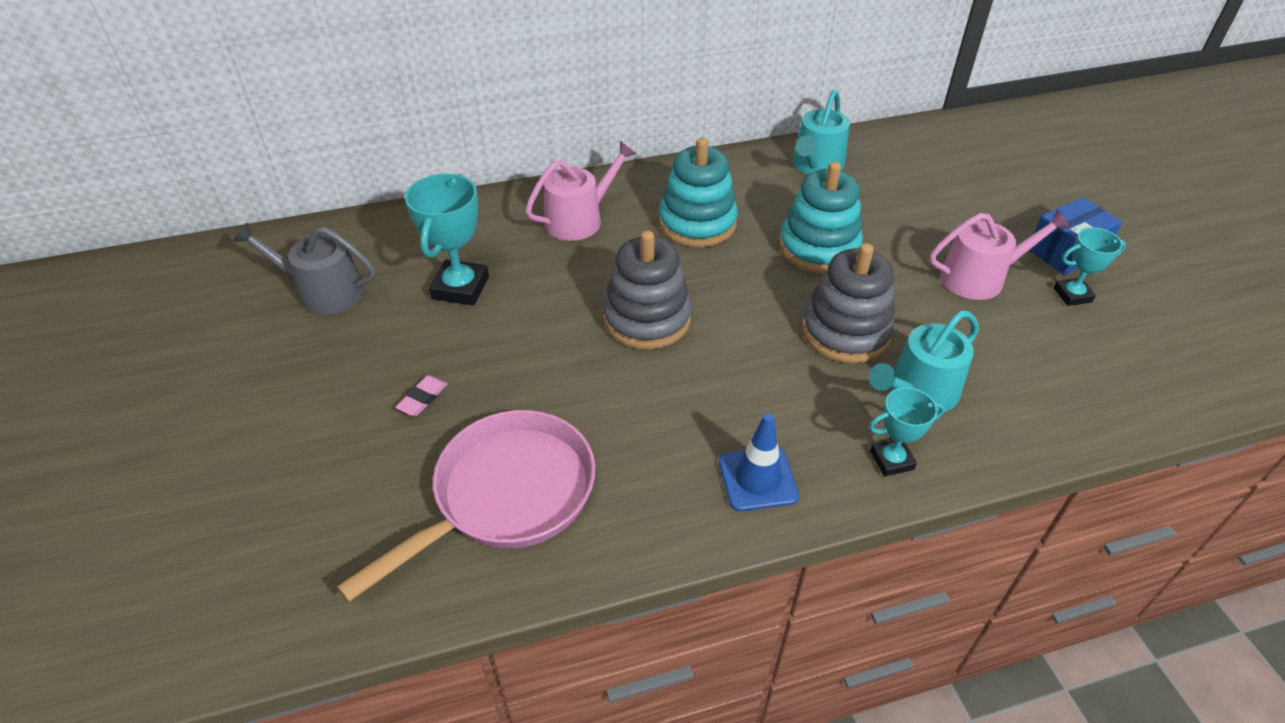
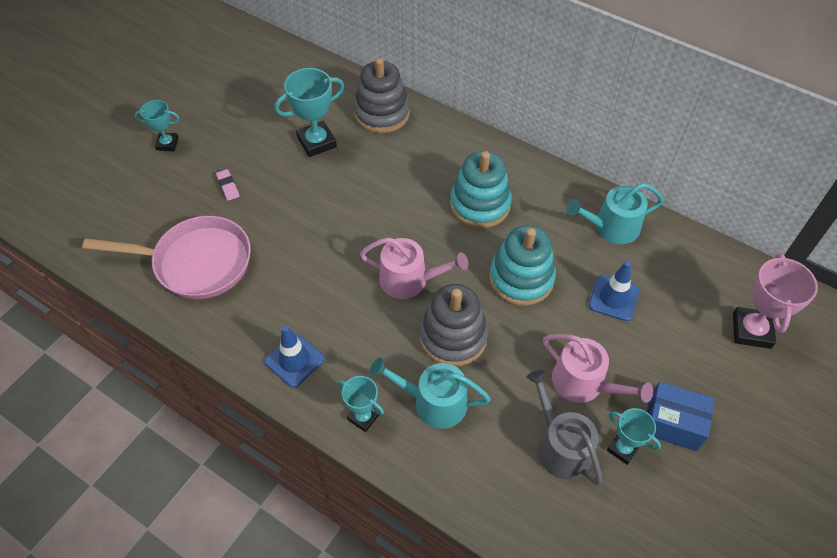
camera: 50 degrees right, 10 degrees up
grey watering can [233,223,376,315] -> grey watering can moved to [526,370,603,485]
pink eraser [395,375,448,416] -> pink eraser turned 75 degrees clockwise [216,169,239,201]
pink watering can [525,141,636,241] -> pink watering can moved to [360,238,468,299]
grey stacking toy [603,231,692,349] -> grey stacking toy moved to [354,58,410,133]
none -> turquoise trophy [134,100,179,151]
none -> blue traffic cone [589,261,639,321]
none -> pink trophy [733,253,818,349]

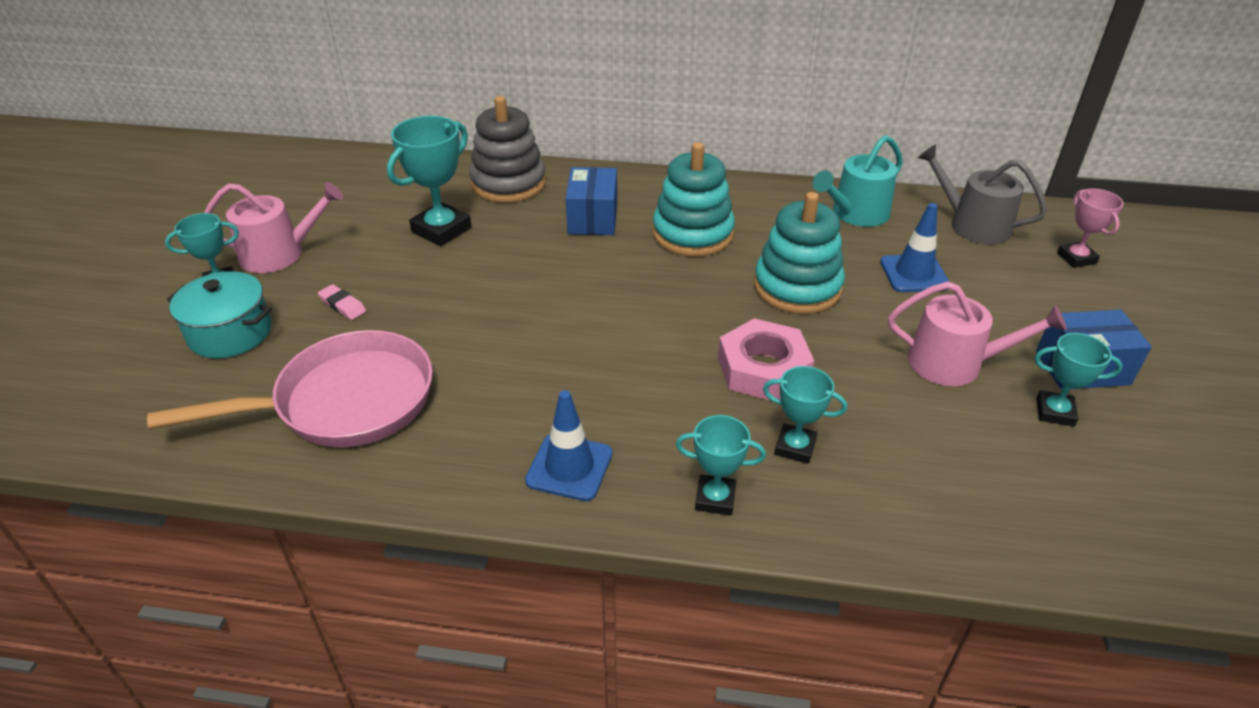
camera: 25 degrees left, 15 degrees down
pink watering can [360,238,468,299] -> pink watering can moved to [204,182,344,273]
turquoise watering can [370,357,491,429] -> turquoise trophy [763,366,847,464]
grey stacking toy [419,284,488,366] -> pink nut [718,318,814,401]
grey watering can [526,370,603,485] -> grey watering can moved to [917,144,1047,244]
pink trophy [733,253,818,349] -> pink trophy [1057,189,1124,268], size x0.61
none -> turquoise pot [167,271,272,358]
none -> blue box [566,167,617,235]

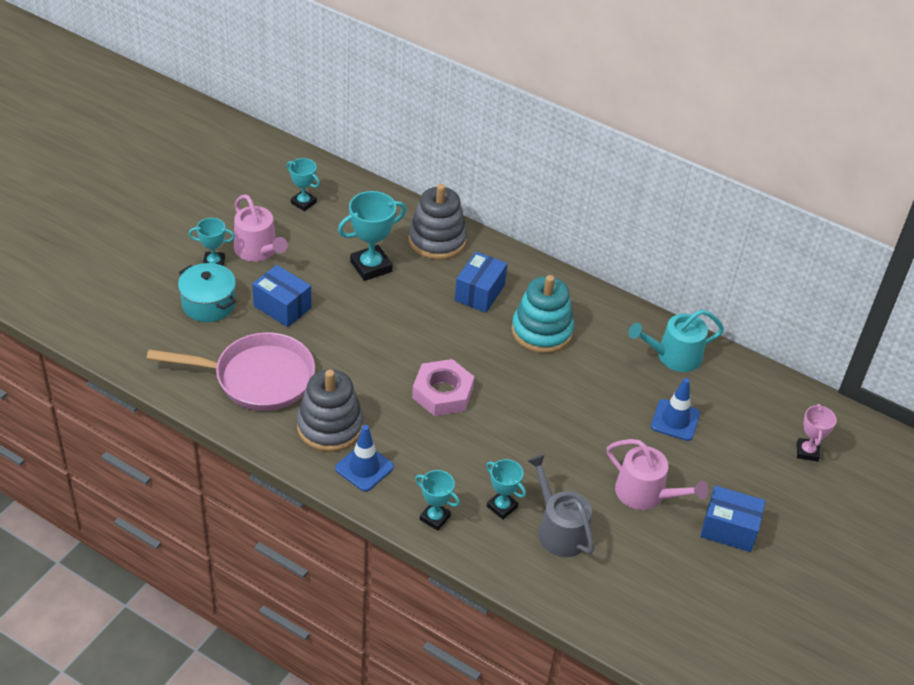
camera: 20 degrees right, 5 degrees up
pink watering can [204,182,344,273] -> pink watering can turned 45 degrees clockwise [234,194,288,262]
pink eraser [318,284,366,320] -> blue box [252,265,312,327]
pink nut [718,318,814,401] -> pink nut moved to [412,359,474,416]
turquoise stacking toy [754,192,845,314] -> none
grey watering can [917,144,1047,244] -> grey watering can moved to [527,455,594,557]
turquoise trophy [1035,333,1123,427] -> turquoise trophy moved to [287,158,320,211]
none -> grey stacking toy [297,369,364,452]

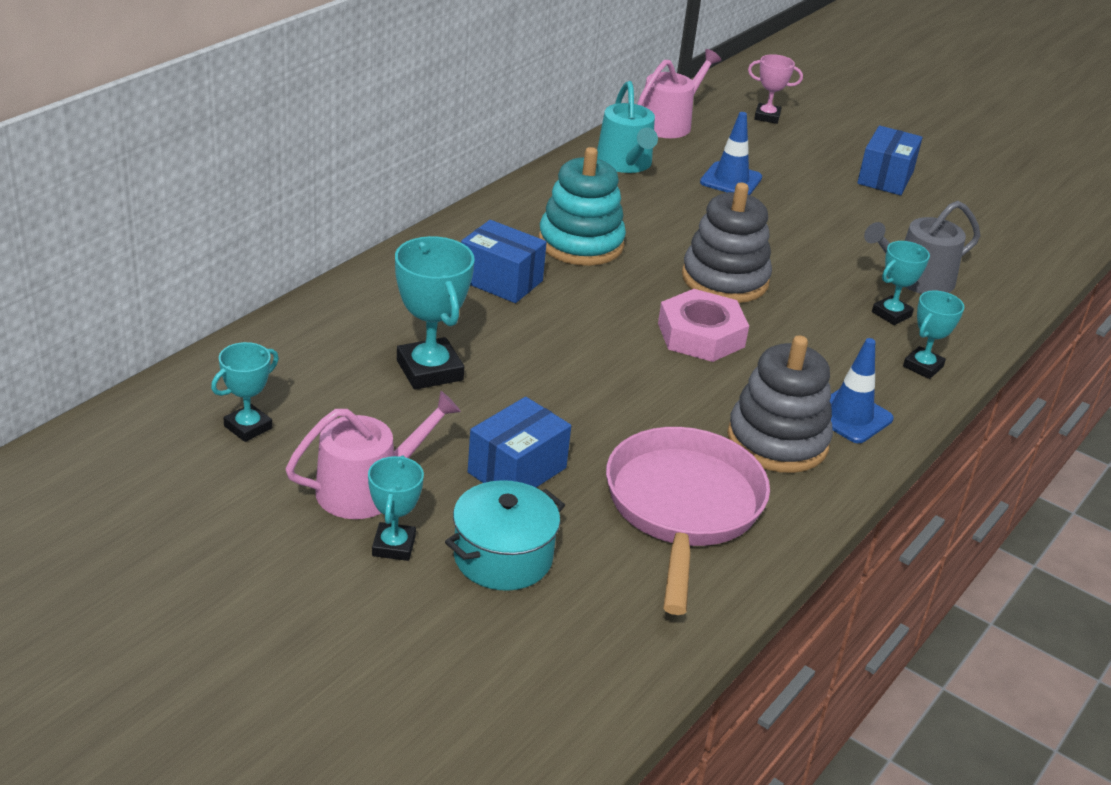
camera: 85 degrees left, 10 degrees down
grey stacking toy [408,184,467,260] -> grey stacking toy moved to [682,183,772,303]
pink watering can [607,439,708,510] -> pink watering can moved to [637,49,721,138]

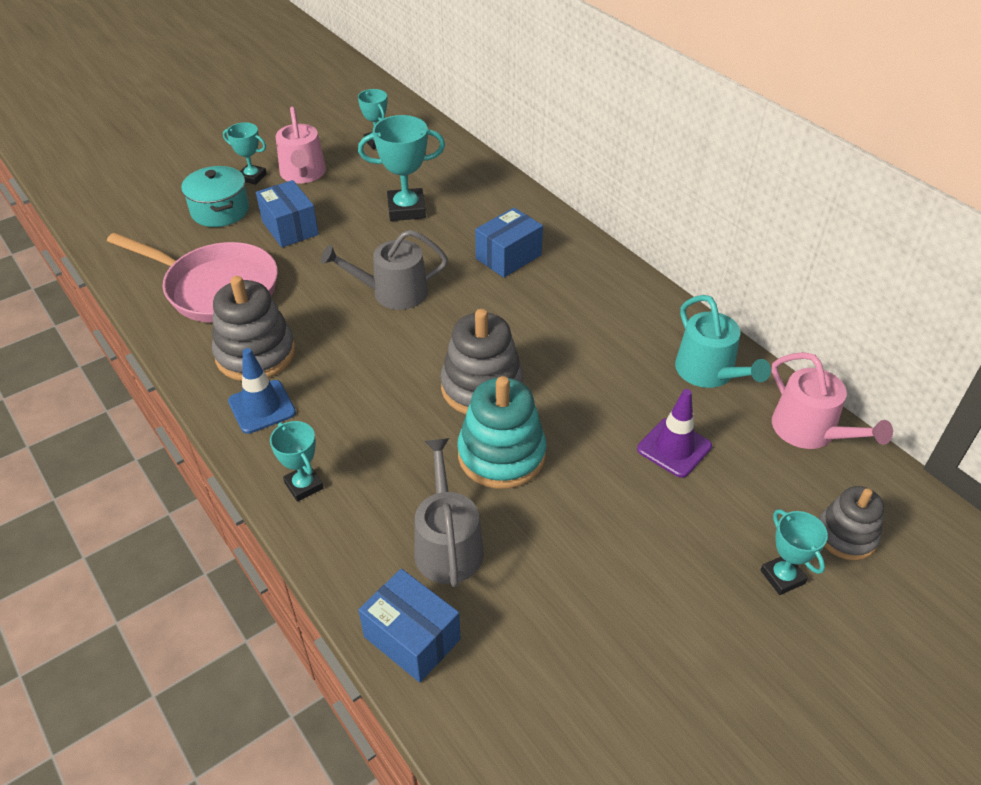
camera: 110 degrees right, 10 degrees up
turquoise stacking toy [539,147,626,266] -> turquoise stacking toy moved to [457,376,546,489]
turquoise watering can [597,81,658,173] -> turquoise watering can turned 120 degrees counterclockwise [675,295,771,388]
pink nut [658,289,749,362] -> none
blue traffic cone [700,112,762,195] -> purple traffic cone [637,389,712,478]
pink trophy [748,54,803,124] -> grey stacking toy [819,486,884,560]
blue box [857,126,923,195] -> blue box moved to [358,569,461,682]
turquoise trophy [872,241,930,325] -> turquoise trophy moved to [760,509,828,595]
none -> grey watering can [321,230,448,310]

